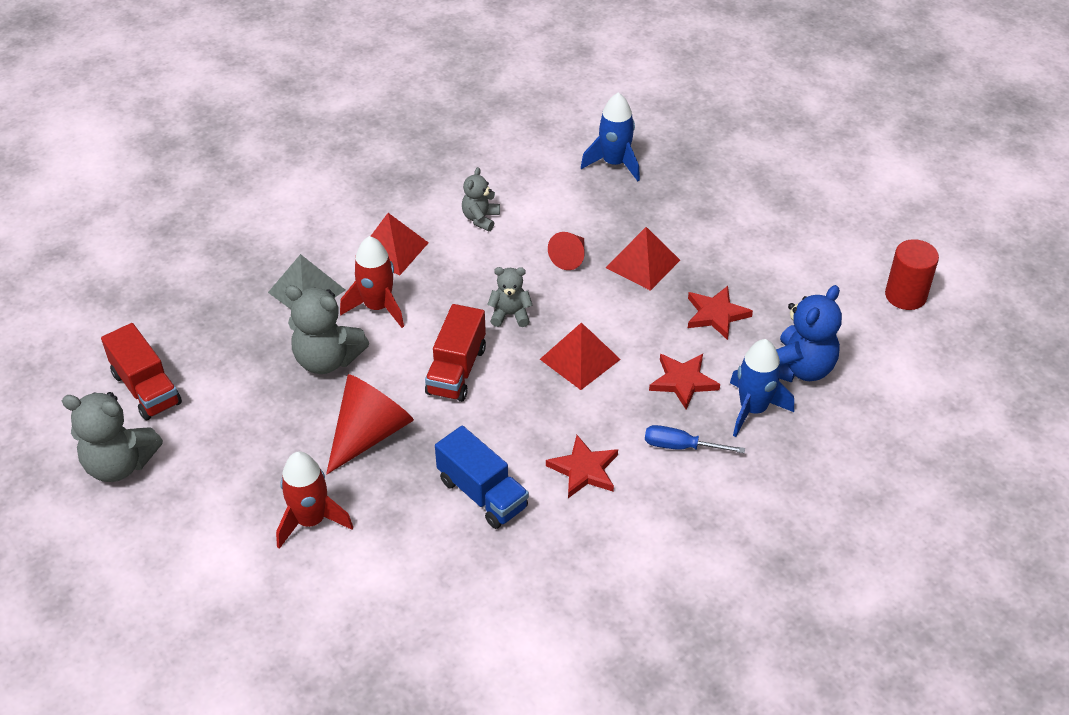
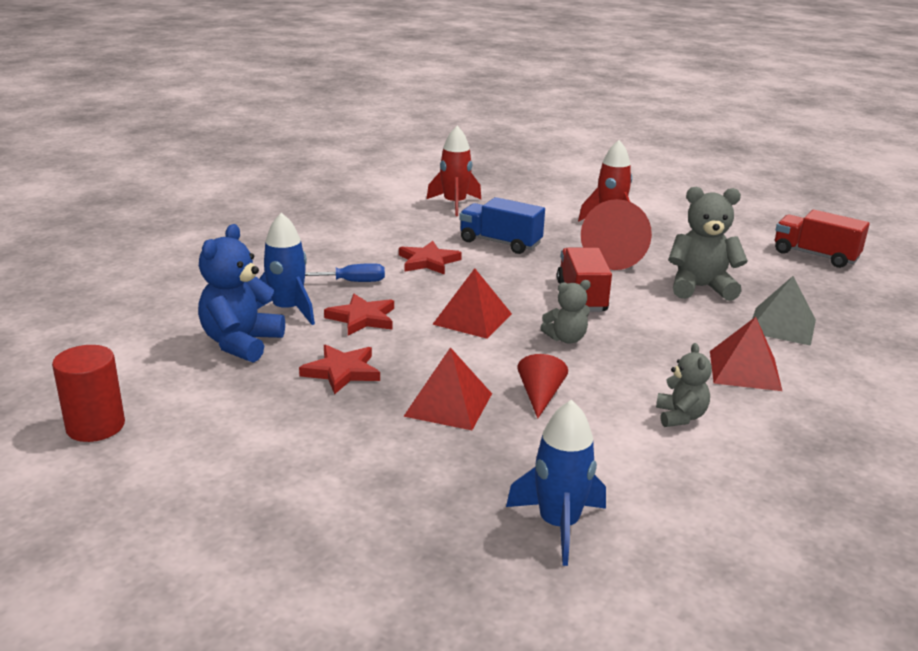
camera: 160 degrees right, 20 degrees down
grey teddy bear [62,392,163,482] -> none
red rocket [340,236,404,328] -> red rocket moved to [427,126,481,216]

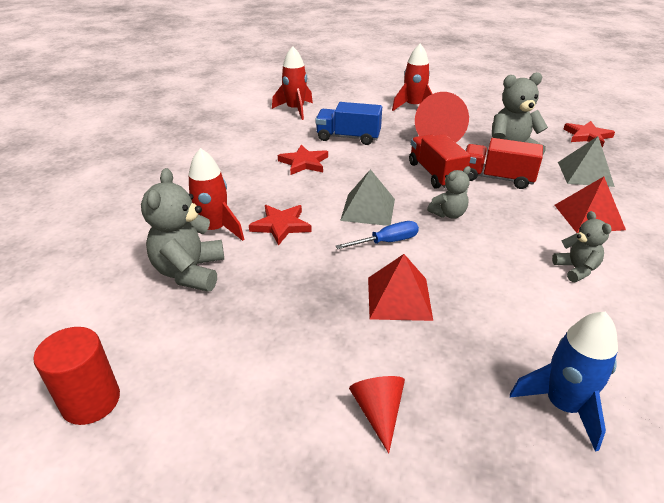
camera: 15 degrees left, 10 degrees up
blue teddy bear [198,224,285,363] -> grey teddy bear [141,168,224,292]
blue rocket [256,213,315,325] -> red rocket [189,148,244,241]
red star [299,344,380,395] -> red star moved to [563,121,615,148]
blue screwdriver [305,263,385,282] -> blue screwdriver moved to [336,221,419,249]
red pyramid [432,268,512,339] -> grey pyramid [340,169,395,226]
red cone [517,354,568,418] -> red cone moved to [349,376,405,454]
red truck [775,210,870,268] -> red truck moved to [465,138,543,189]

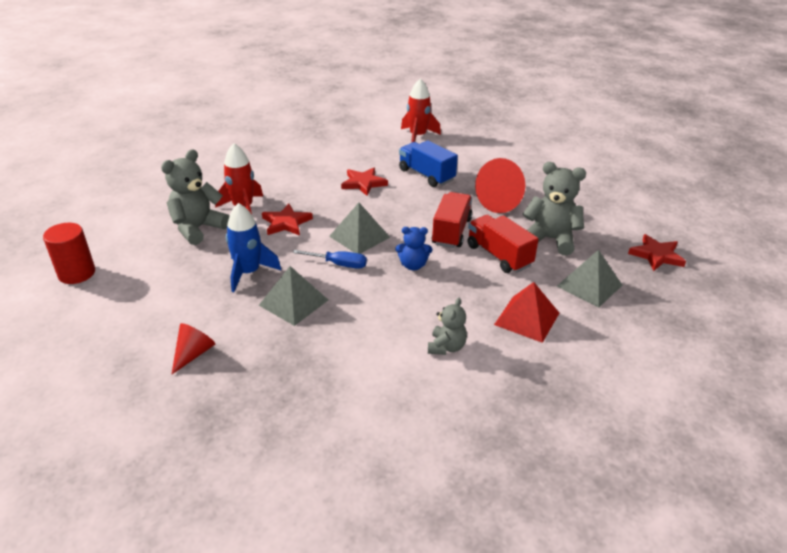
camera: 35 degrees right, 0 degrees up
red pyramid [368,254,433,321] -> grey pyramid [259,266,328,326]
red rocket [392,44,432,111] -> none
grey teddy bear [427,166,471,219] -> blue teddy bear [395,227,432,271]
blue rocket [510,311,618,452] -> blue rocket moved to [226,203,281,292]

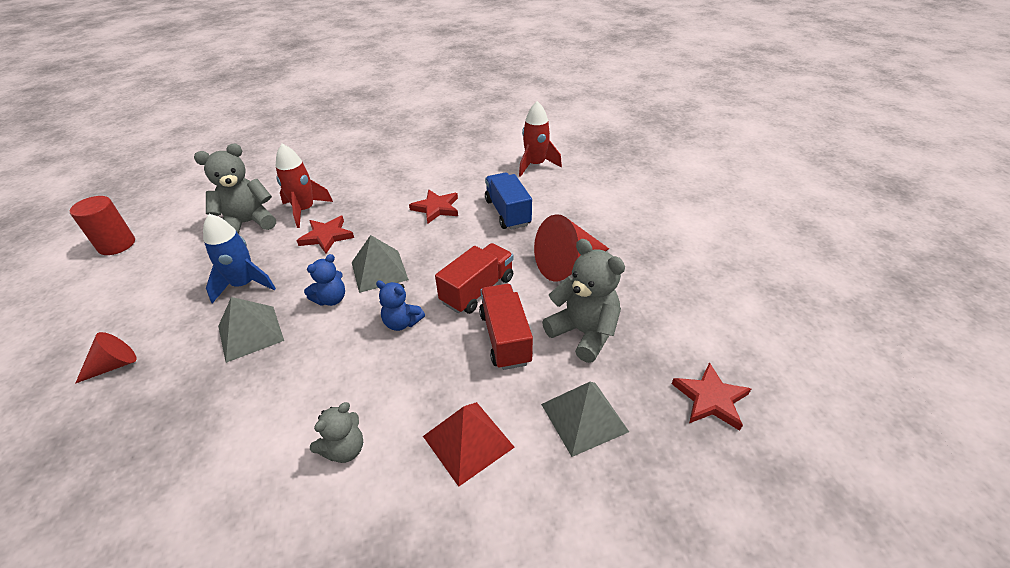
camera: 25 degrees right, 5 degrees up
blue screwdriver [293,250,367,269] -> blue teddy bear [304,254,345,306]

